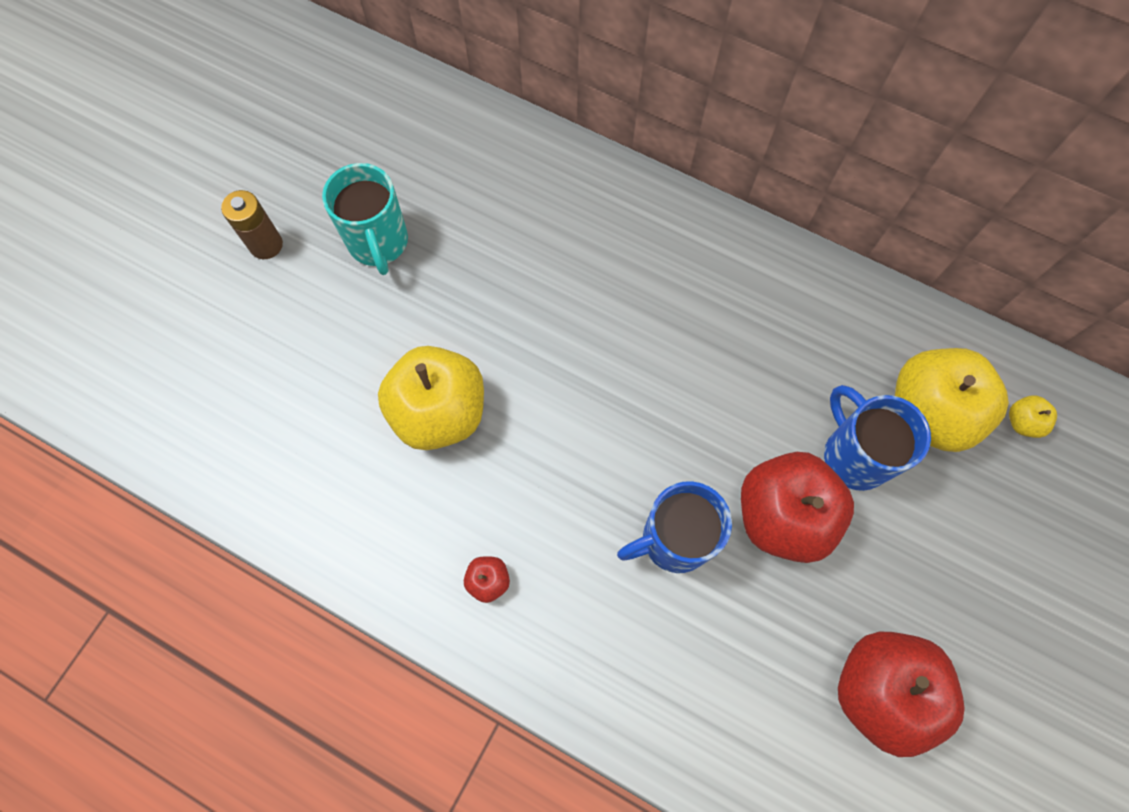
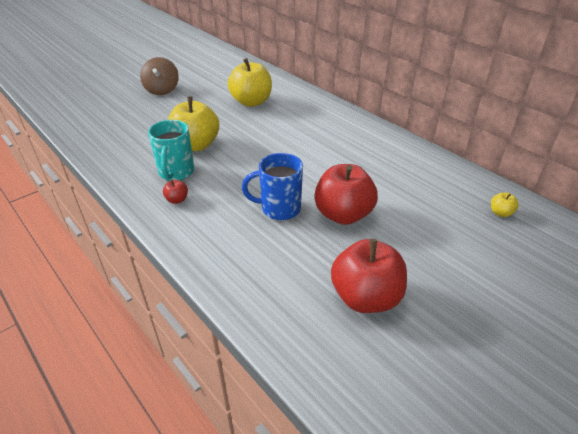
camera: 20 degrees right, 30 degrees down
brown battery [221,190,283,259] -> brown spinning top [140,57,179,95]
turquoise mug [322,163,408,275] -> turquoise mug moved to [148,120,194,181]
blue mug [824,385,931,491] -> none
yellow apple [895,348,1009,452] -> yellow apple moved to [228,58,272,107]

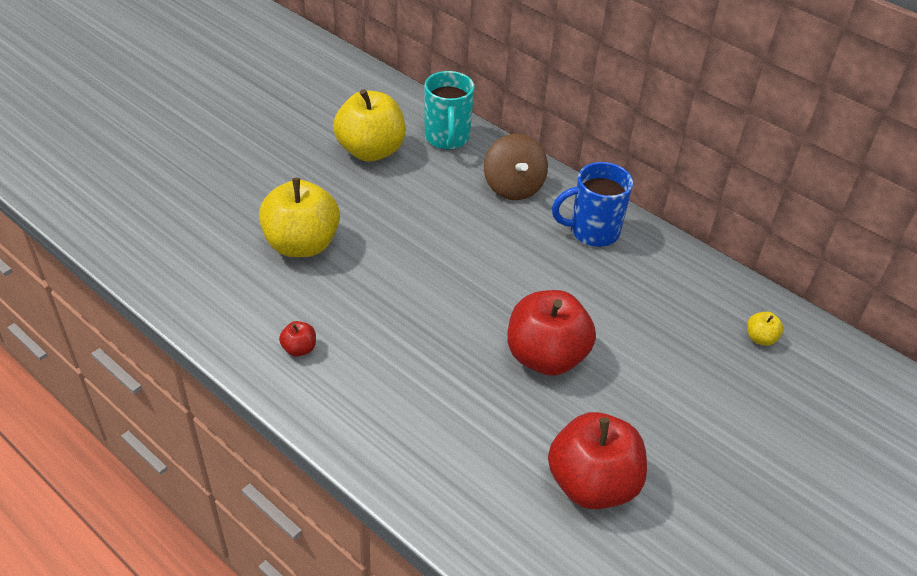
camera: 10 degrees left, 5 degrees up
brown spinning top [140,57,179,95] -> brown spinning top moved to [484,134,548,200]
turquoise mug [148,120,194,181] -> turquoise mug moved to [424,71,474,150]
blue mug [242,153,303,220] -> blue mug moved to [552,162,633,247]

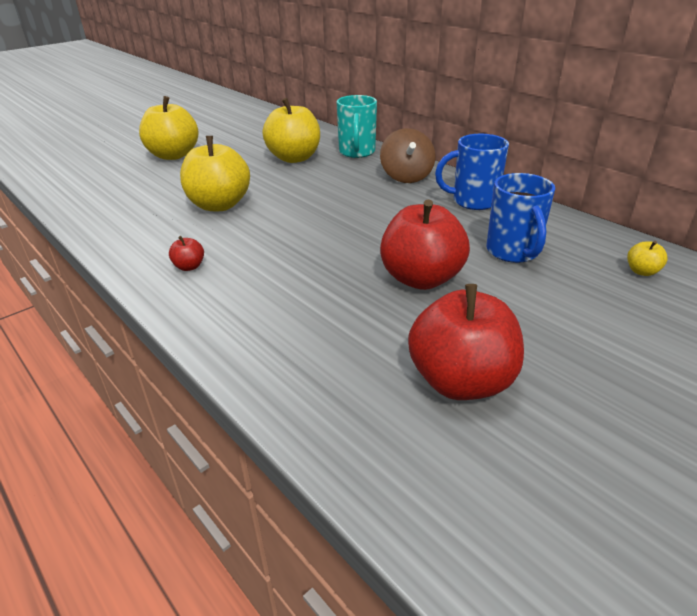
camera: 10 degrees right, 10 degrees down
none -> yellow apple [139,96,199,160]
none -> blue mug [486,173,555,263]

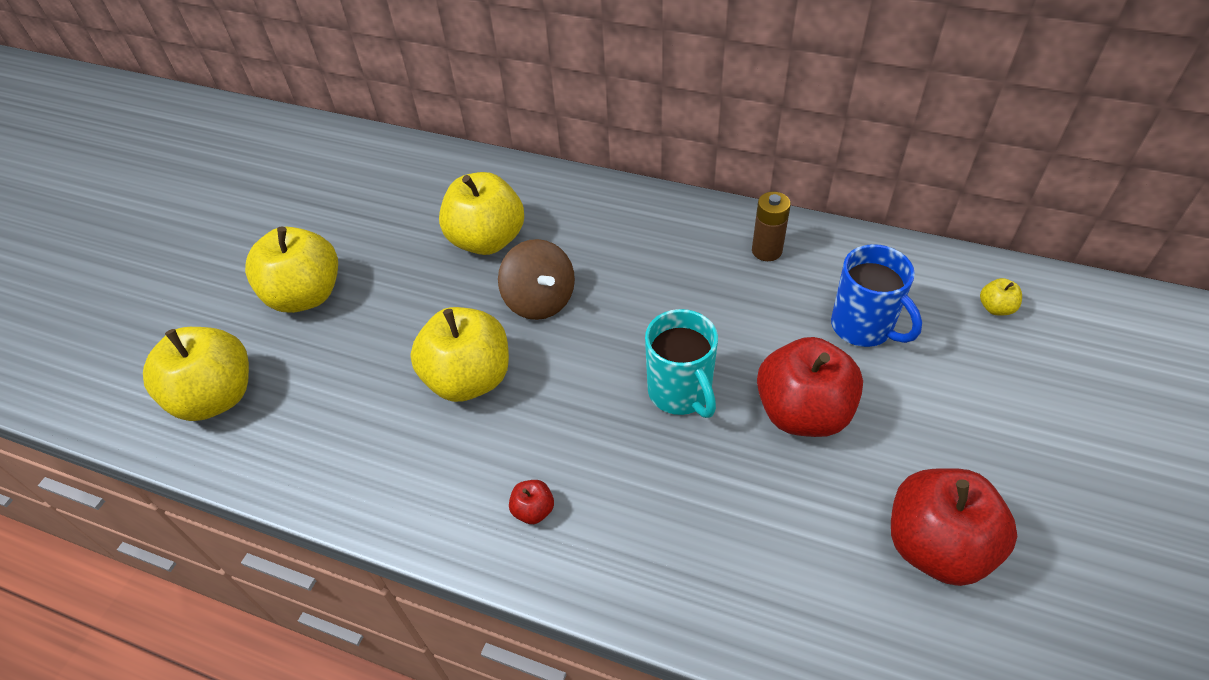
camera: 25 degrees left, 15 degrees up
turquoise mug [337,95,377,158] -> turquoise mug moved to [645,309,718,418]
brown spinning top [380,128,436,183] -> brown spinning top moved to [498,239,575,320]
blue mug [435,134,509,210] -> brown battery [752,192,791,261]
none -> yellow apple [143,327,249,421]

